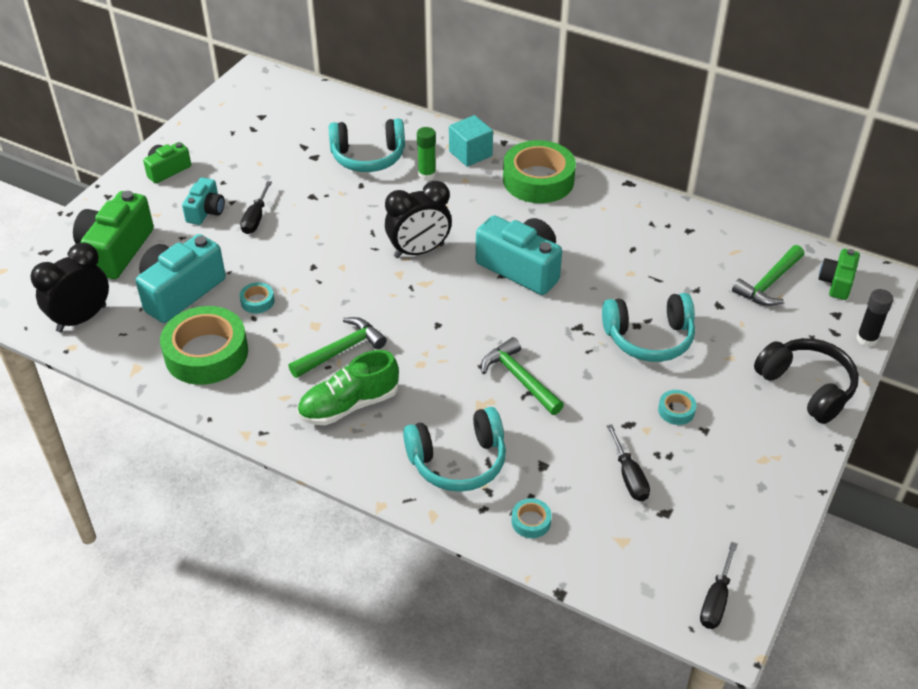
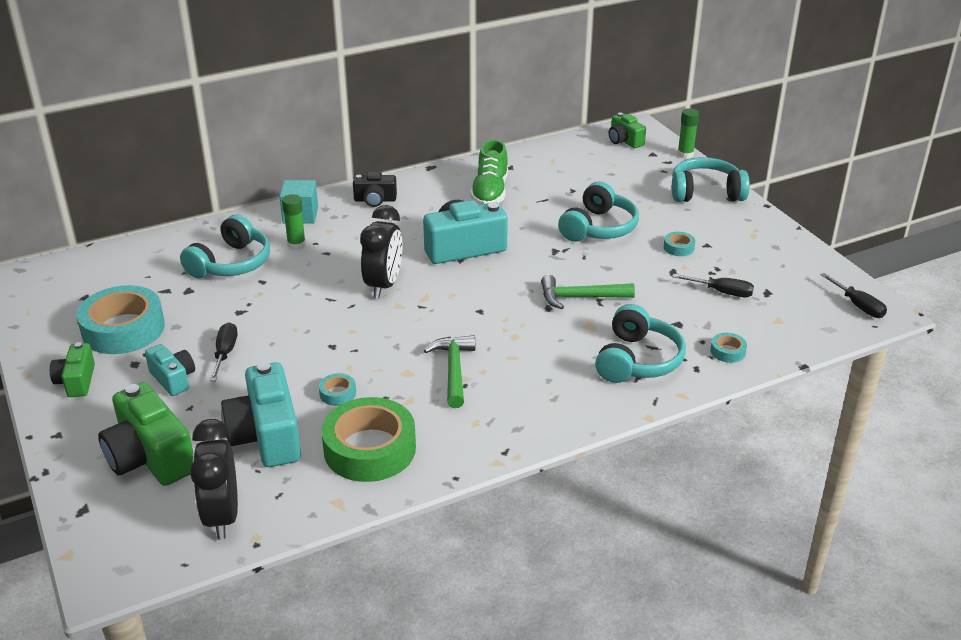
camera: 55 degrees left, 10 degrees down
black screwdriver [240,181,272,234] -> black screwdriver turned 135 degrees counterclockwise [210,323,237,381]
green shoe [297,350,399,425] -> green shoe moved to [470,140,508,205]
green tape [503,140,576,203] -> black camera [353,172,397,207]
green hammer [732,245,804,306] -> none
black headphones [754,338,859,424] -> turquoise headphones [672,157,750,202]
black glue stick [856,289,893,347] -> green glue stick [677,108,699,159]
none -> turquoise tape [77,285,165,354]

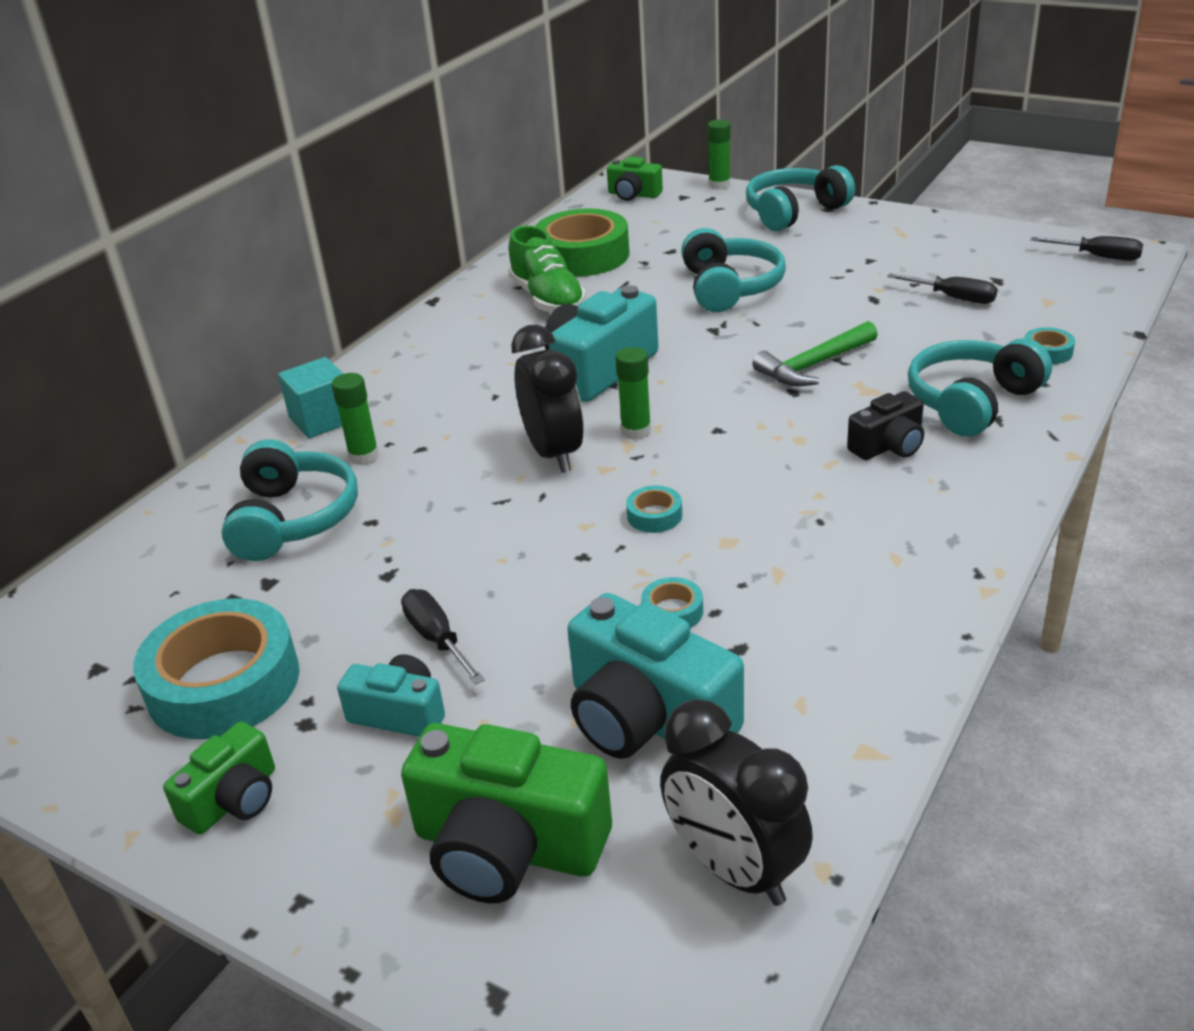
camera: 30 degrees left, 0 degrees up
green camera [50,342,95,397] -> green camera turned 105 degrees counterclockwise [163,721,275,835]
green tape [321,397,416,482] -> green tape moved to [535,208,629,277]
black camera [353,172,397,207] -> black camera moved to [847,391,924,460]
green hammer [424,335,475,408] -> none
turquoise headphones [595,304,686,383] -> turquoise headphones turned 120 degrees counterclockwise [908,338,1052,437]
turquoise tape [664,232,695,256] -> turquoise tape moved to [626,485,682,533]
black screwdriver [672,274,754,297] -> black screwdriver turned 45 degrees clockwise [887,273,997,304]
none -> green glue stick [615,347,651,440]

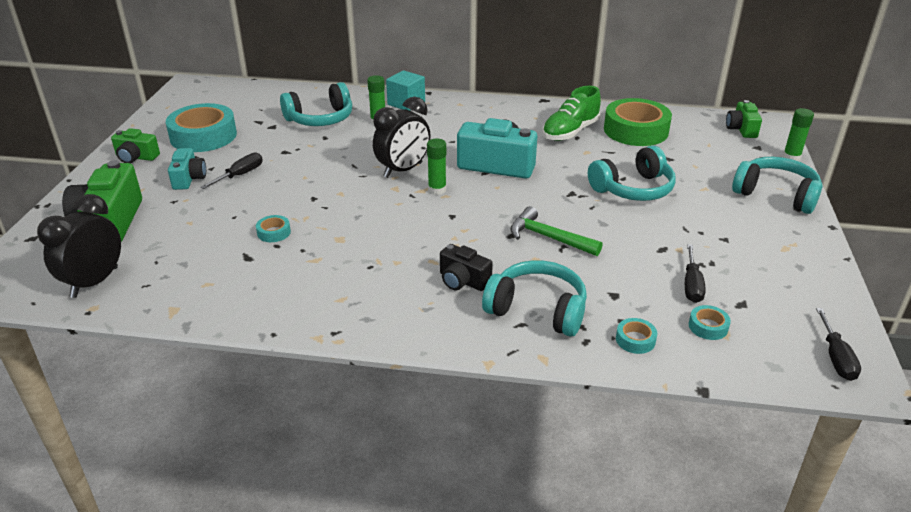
camera: 65 degrees right, 0 degrees up
turquoise camera [567,593,744,759] -> none
turquoise tape [626,485,682,533] -> turquoise tape moved to [689,305,731,340]

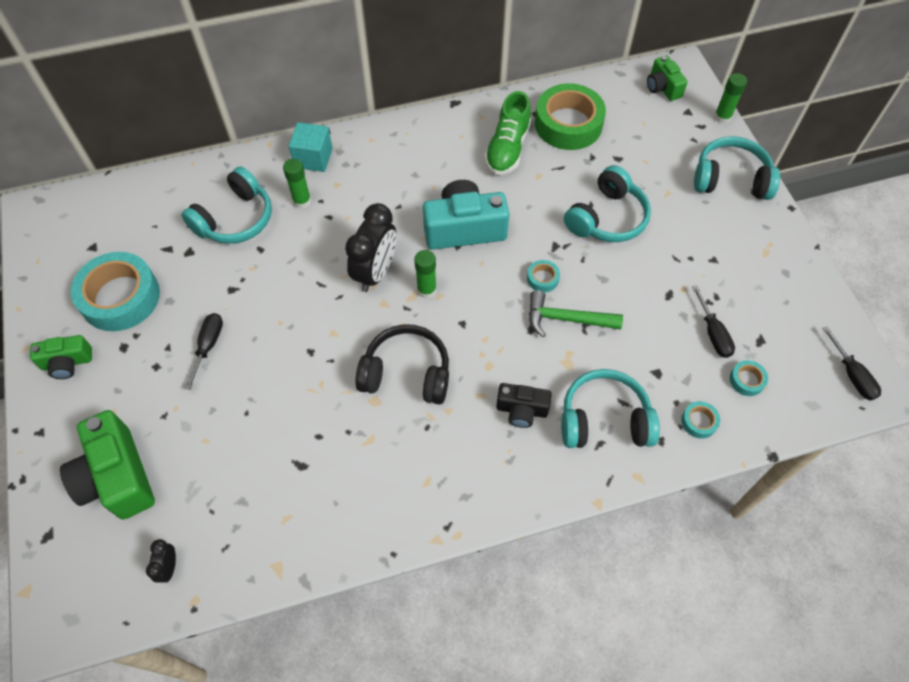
camera: 25 degrees left, 25 degrees up
black clock [37,194,121,298] -> black clock [146,539,176,583], size x0.47
turquoise camera [168,148,206,190] -> none
turquoise tape [256,215,291,242] -> turquoise tape moved to [527,260,560,292]
none -> black headphones [355,324,449,404]

